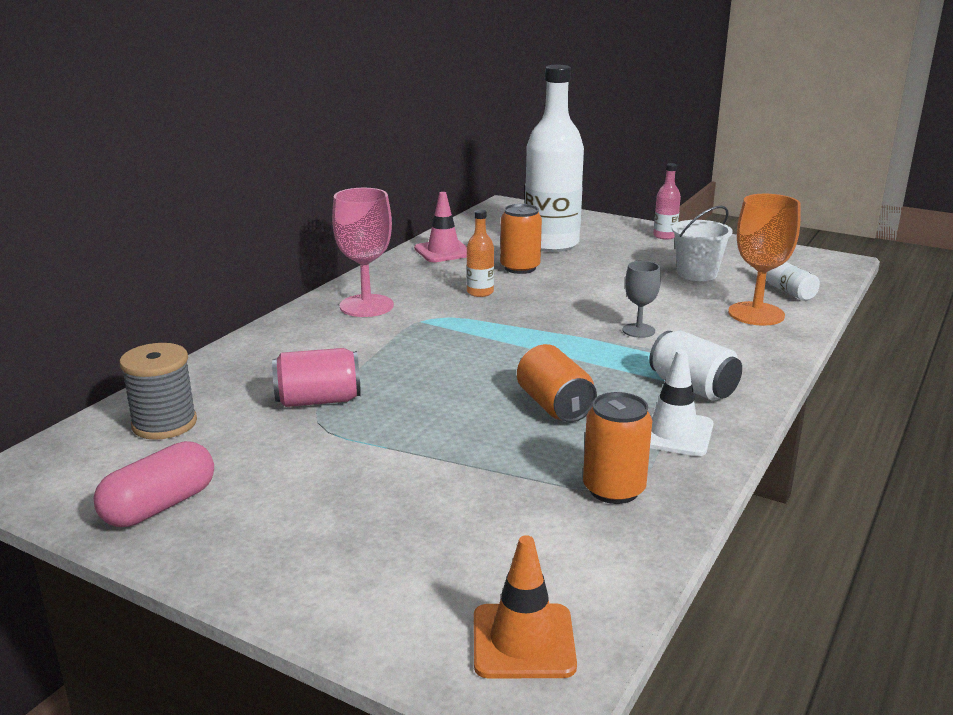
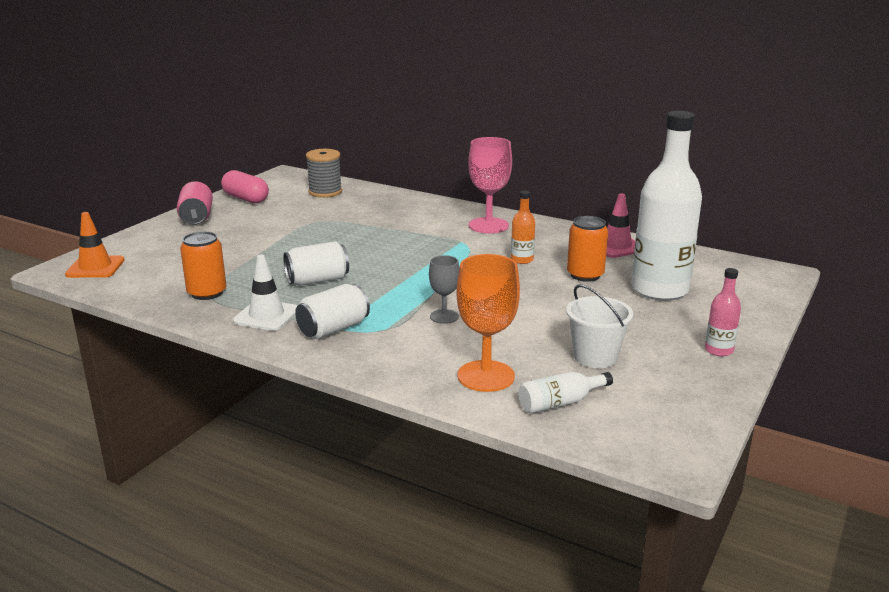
camera: 90 degrees right, 0 degrees up
pink can [272,348,361,407] -> pink can moved to [177,181,213,225]
orange can [517,344,597,422] -> white can [283,241,349,286]

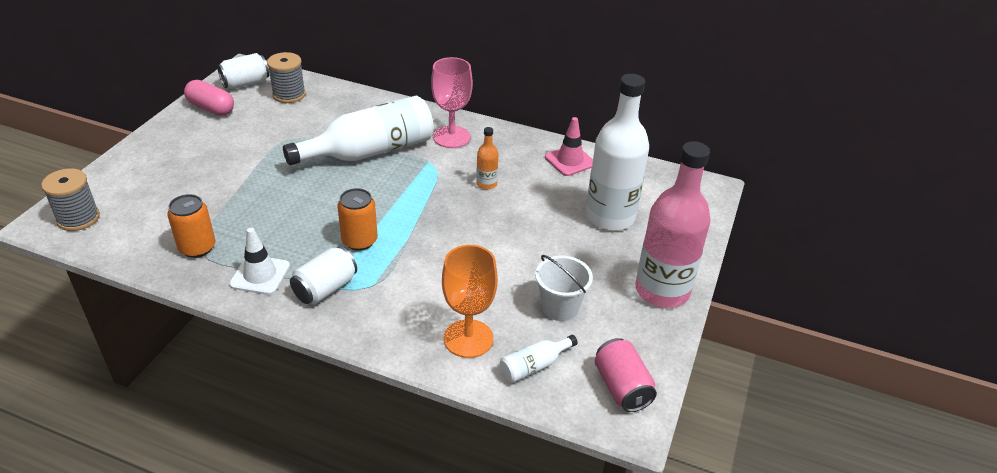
camera: 10 degrees left, 15 degrees up
orange traffic cone [65,212,124,278] -> grey spool [41,168,100,231]
pink can [177,181,213,225] -> pink can moved to [595,338,657,412]
white can [283,241,349,286] -> white can moved to [217,53,269,89]
grey goblet [429,255,459,324] -> none
orange can [567,216,608,282] -> orange can moved to [337,188,378,251]
pink bottle [705,268,741,356] -> pink bottle [635,141,711,308], size x2.31
none -> white bottle [283,96,434,165]

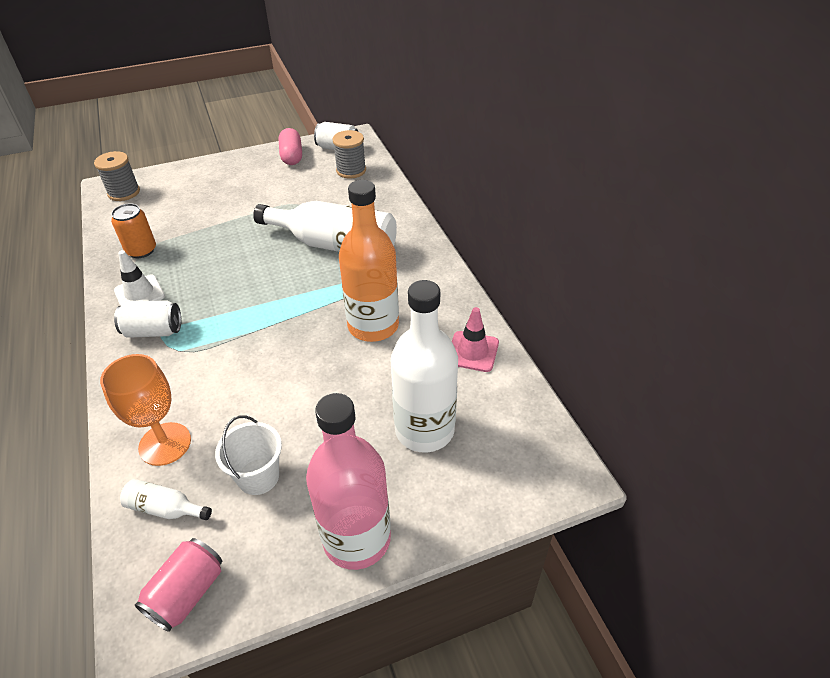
camera: 50 degrees right, 5 degrees up
orange can [337,188,378,251] -> none
pink goblet [431,57,473,148] -> none
orange bottle [476,127,498,189] -> orange bottle [339,180,399,342], size x2.31

